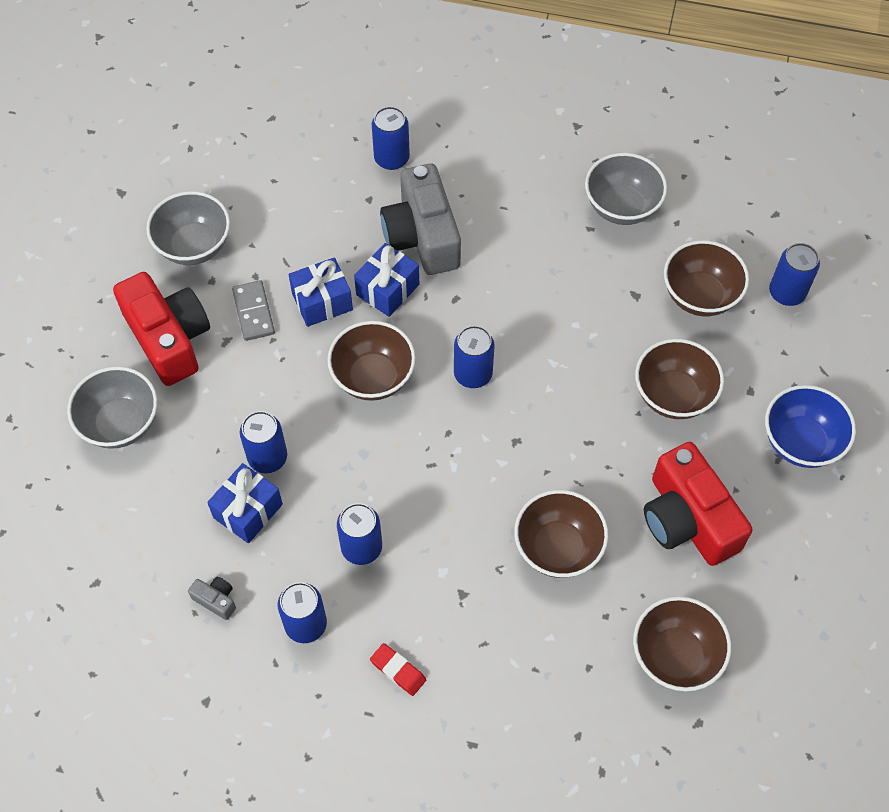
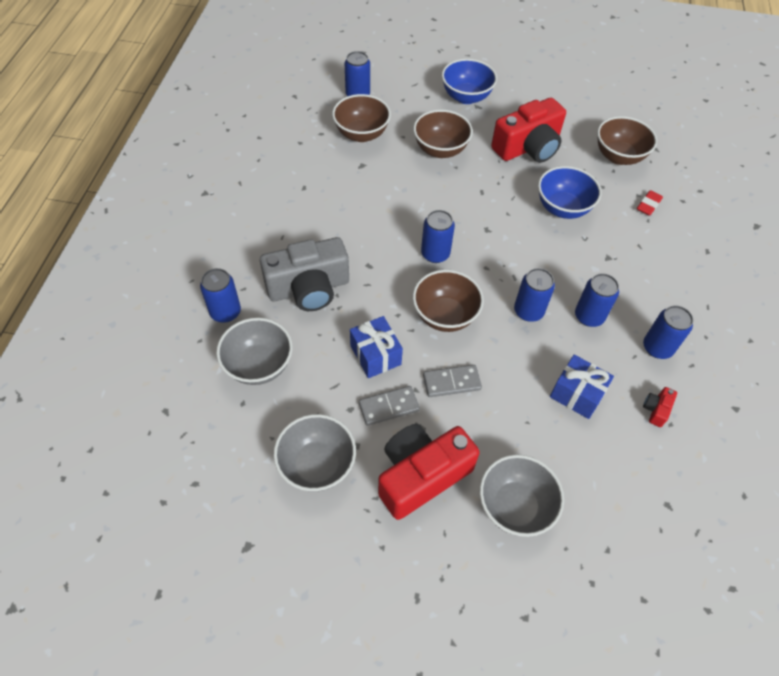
camera: 95 degrees left, 5 degrees down
grey camera [188,577,236,620] -> red camera [643,387,677,427]
blue can [240,411,287,473] -> blue can moved to [514,268,555,322]
blue gift [354,243,419,317] -> none
red eraser [370,643,426,696] -> red eraser moved to [637,190,663,216]
brown bowl [514,490,609,578] -> blue bowl [538,166,601,219]
grey bowl [585,153,667,225] -> grey bowl moved to [216,318,292,385]
none -> grey domino [423,365,482,397]

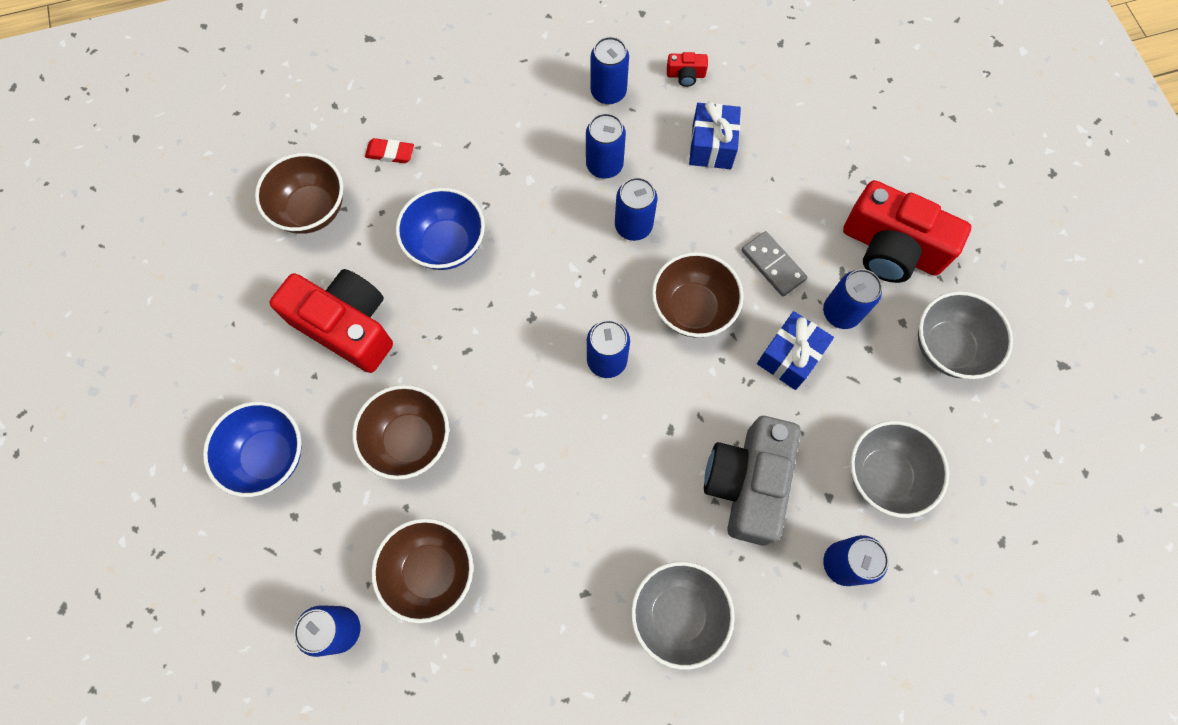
camera: 115 degrees left, 15 degrees up
grey camera [260,237,349,311] -> grey camera turned 120 degrees counterclockwise [704,416,801,546]
grey domino [359,386,420,426] -> blue can [823,269,882,329]
grey bowl [480,454,564,537] -> grey bowl moved to [631,561,735,670]

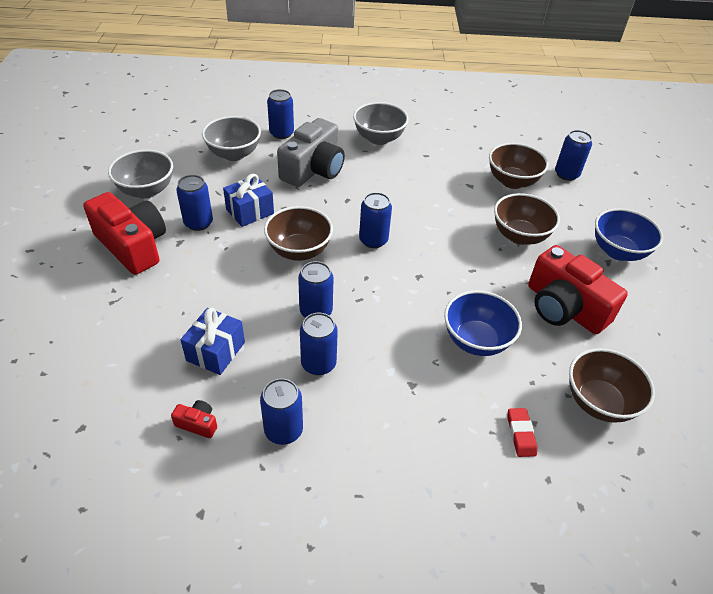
camera: 165 degrees left, 25 degrees down
red eraser [365,138,414,163] -> red eraser turned 60 degrees clockwise [508,408,537,457]
grey domino [742,231,807,296] -> none

